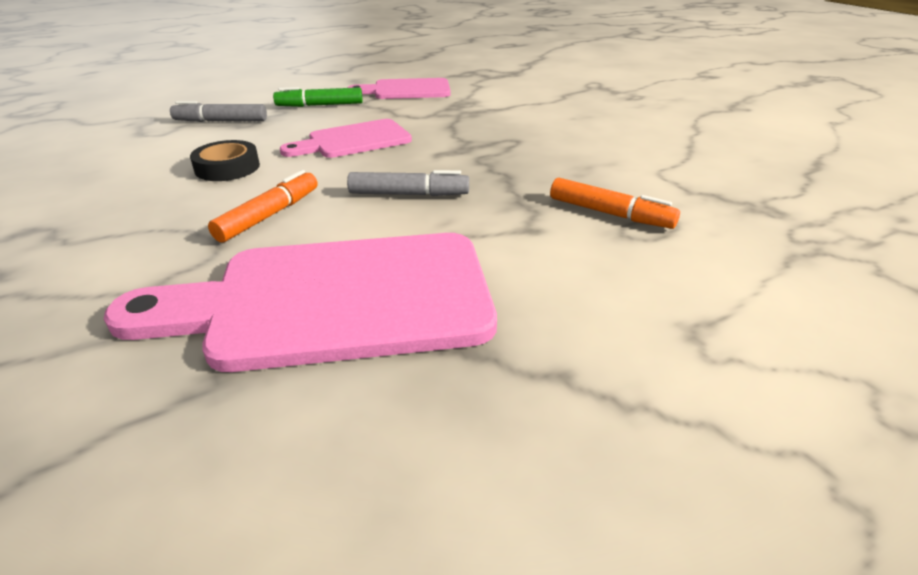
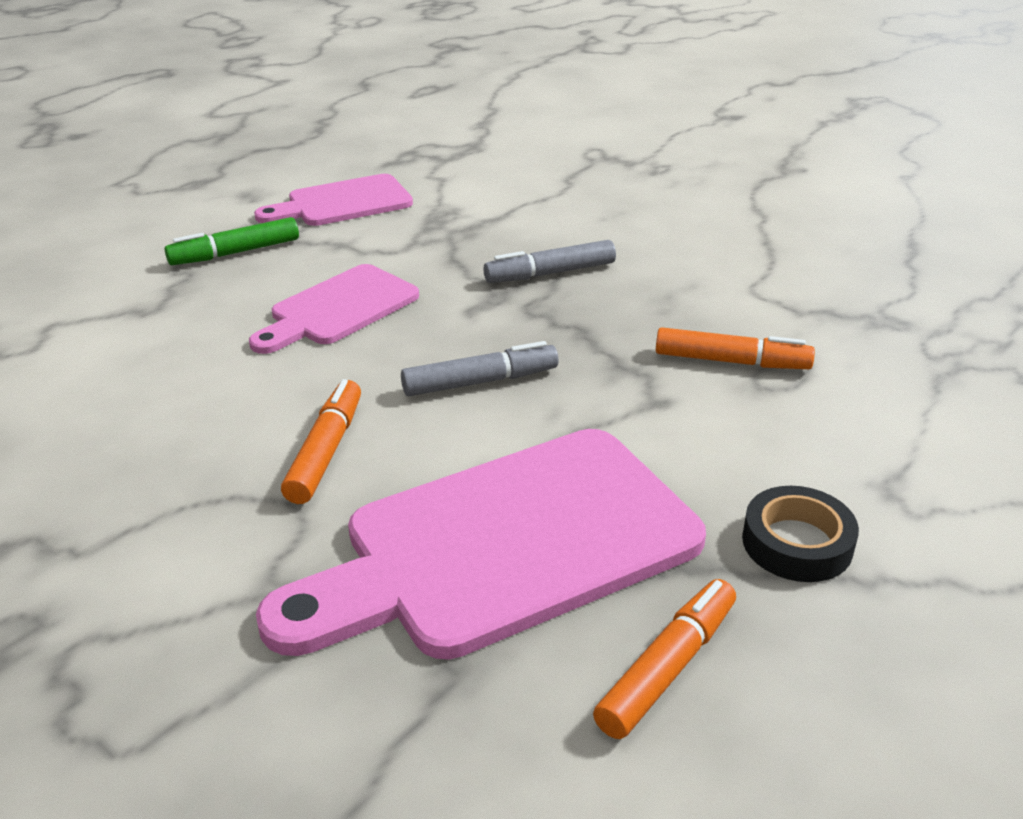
camera: 20 degrees left, 0 degrees up
grey marker [170,101,267,122] -> grey marker moved to [483,240,616,283]
black tape [190,140,260,181] -> black tape moved to [742,486,859,582]
none -> orange marker [593,579,736,739]

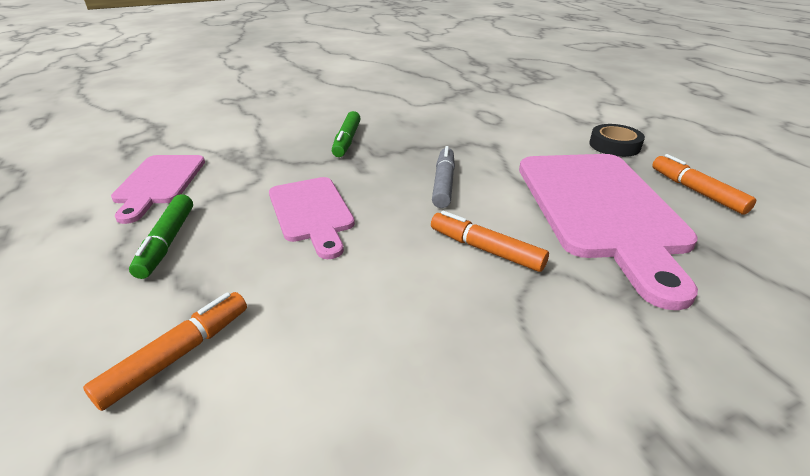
camera: 65 degrees left, 0 degrees up
grey marker [483,240,616,283] -> green marker [332,111,361,157]
orange marker [656,327,815,369] -> orange marker moved to [83,292,247,411]

